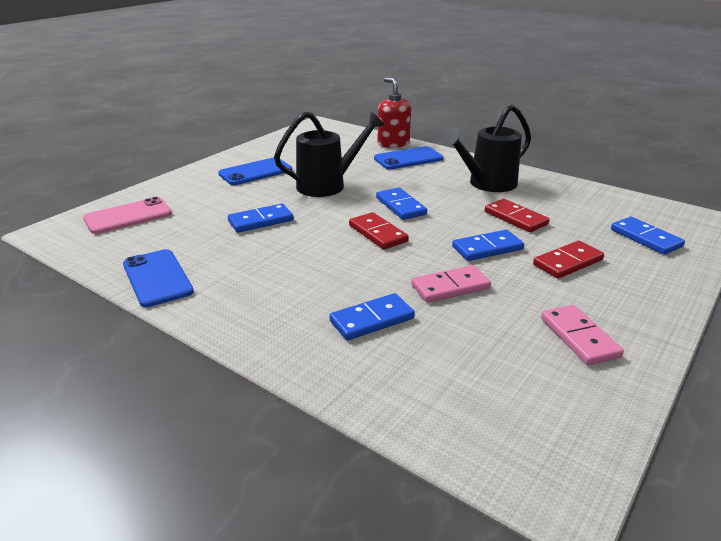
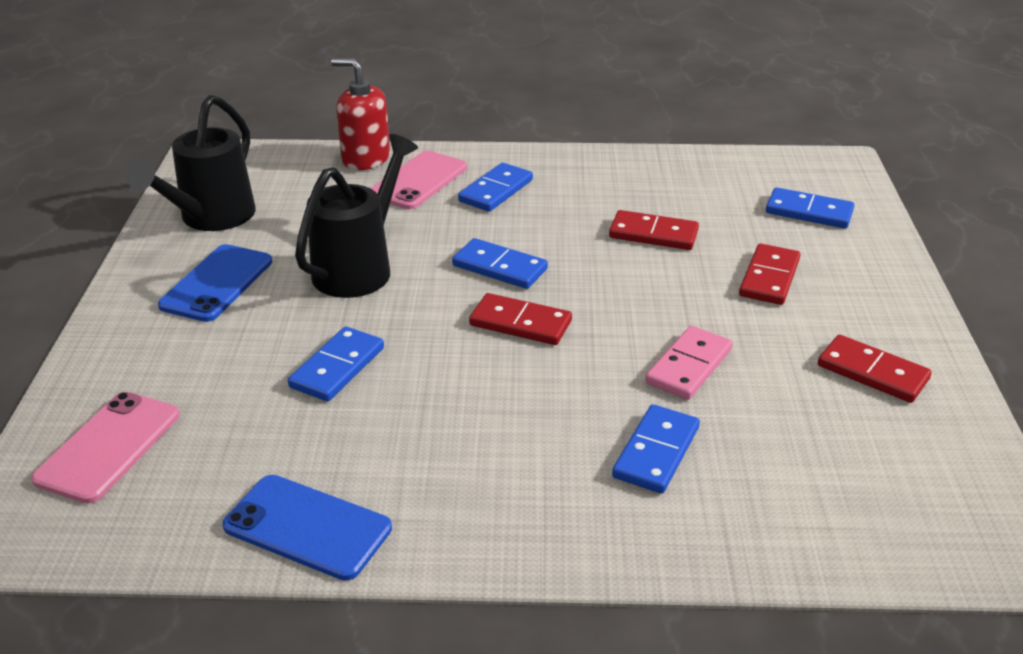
camera: 35 degrees left, 5 degrees up
blue phone [374,146,443,169] -> pink phone [371,151,467,209]
black watering can [442,104,531,192] -> black watering can moved to [126,95,256,231]
blue domino [452,230,524,261] -> blue domino moved to [458,163,533,212]
pink domino [541,305,624,365] -> red domino [818,335,932,403]

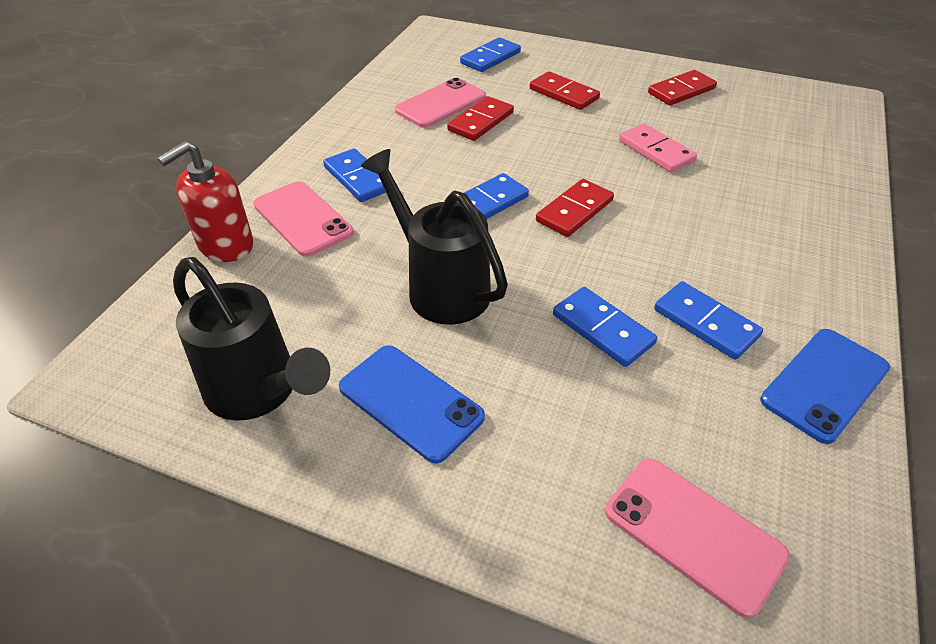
camera: 70 degrees left, 10 degrees up
blue domino [612,404,700,494] -> blue domino moved to [654,281,763,360]
none -> pink phone [395,78,486,128]

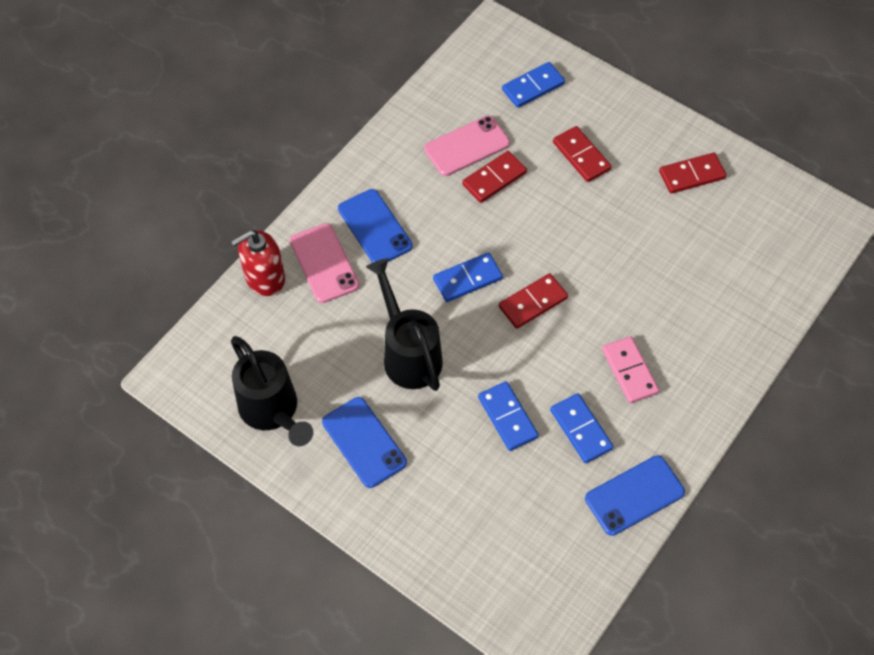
camera: 15 degrees right, 15 degrees up
blue domino [323,149,386,202] -> blue phone [338,189,412,263]
pink phone [605,458,790,618] -> none
pink domino [619,123,697,172] -> pink domino moved to [602,336,659,403]

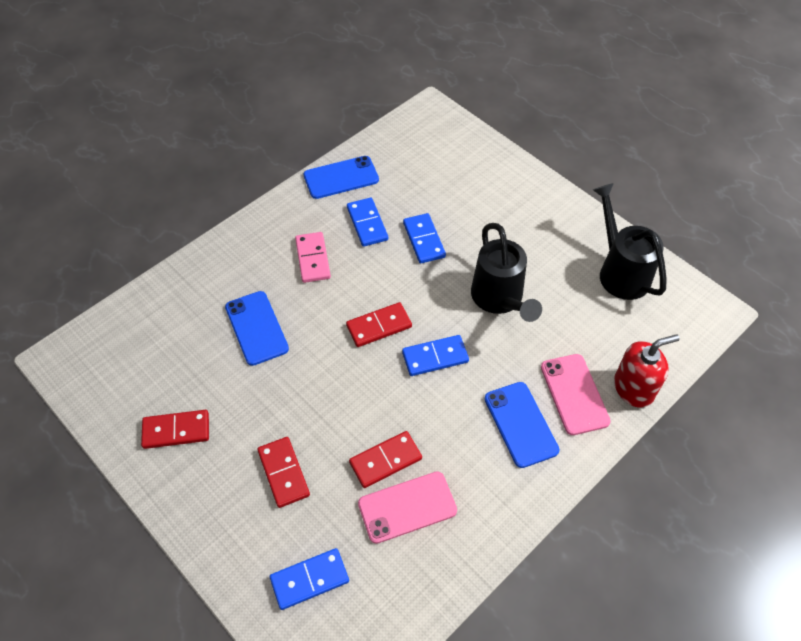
camera: 170 degrees left, 5 degrees down
blue phone [322,397,407,488] -> blue phone moved to [225,291,289,366]

